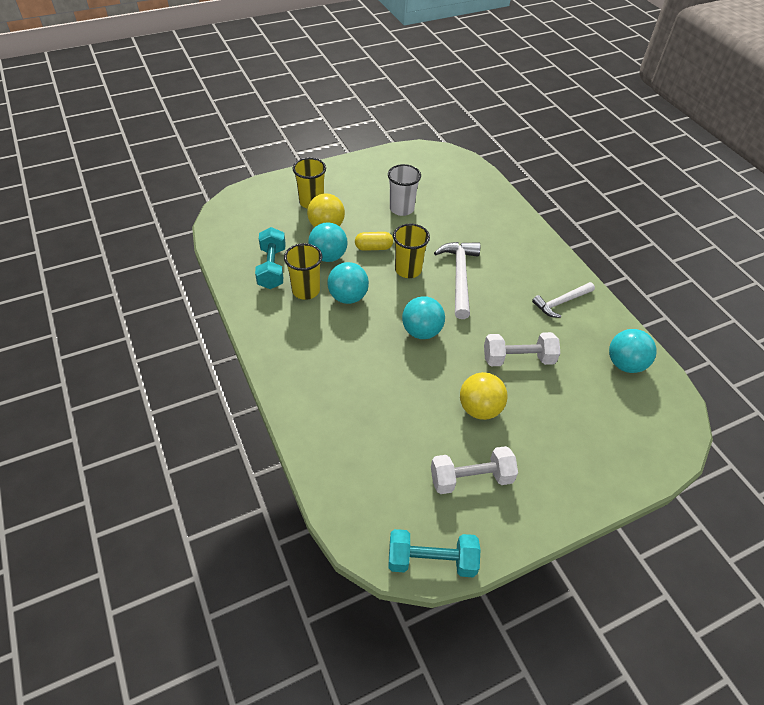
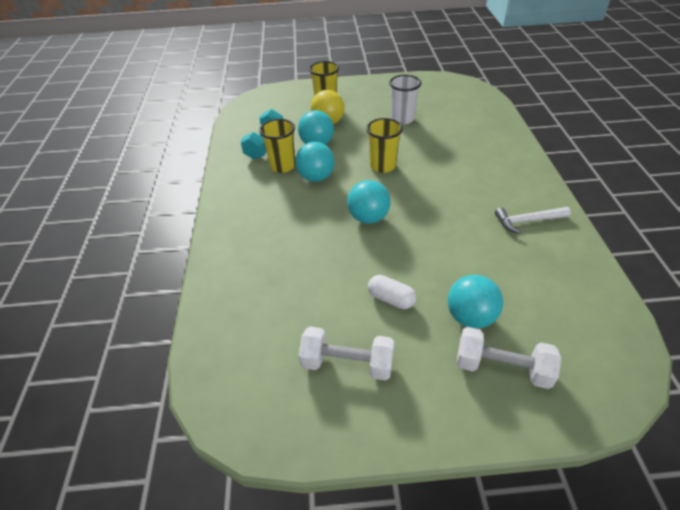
camera: 25 degrees right, 5 degrees down
yellow capsule [355,232,393,251] -> none
turquoise dumbbell [388,529,480,577] -> none
white hammer [434,242,480,319] -> none
yellow ball [460,372,508,420] -> white capsule [368,275,416,309]
white dumbbell [484,332,560,366] -> white dumbbell moved to [457,327,561,389]
turquoise ball [609,329,657,373] -> turquoise ball moved to [447,275,503,329]

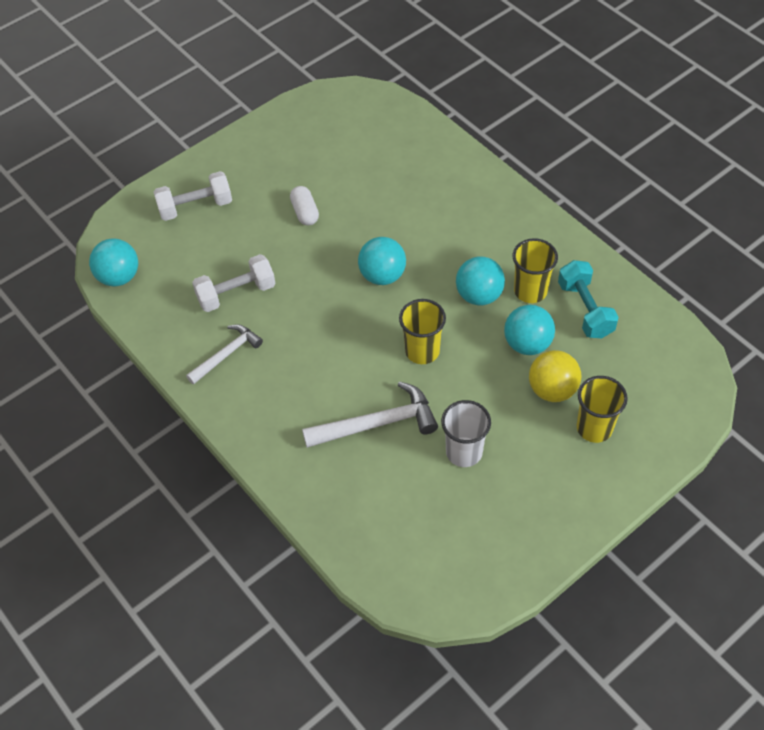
camera: 145 degrees right, 10 degrees up
white dumbbell [299,327,394,381] -> white dumbbell moved to [192,254,276,312]
white capsule [368,275,416,309] -> white capsule turned 75 degrees clockwise [290,186,319,225]
turquoise ball [447,275,503,329] -> turquoise ball moved to [89,238,138,287]
none -> white hammer [302,381,438,448]

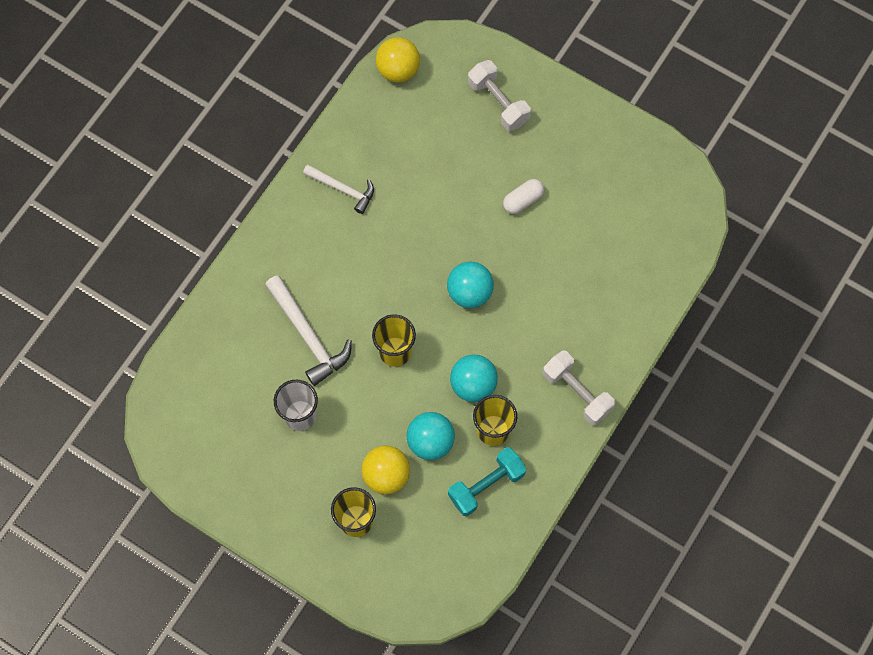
camera: 70 degrees right, 15 degrees up
turquoise ball [89,238,138,287] -> yellow ball [376,37,420,82]
white dumbbell [192,254,276,312] -> white dumbbell moved to [543,350,615,425]

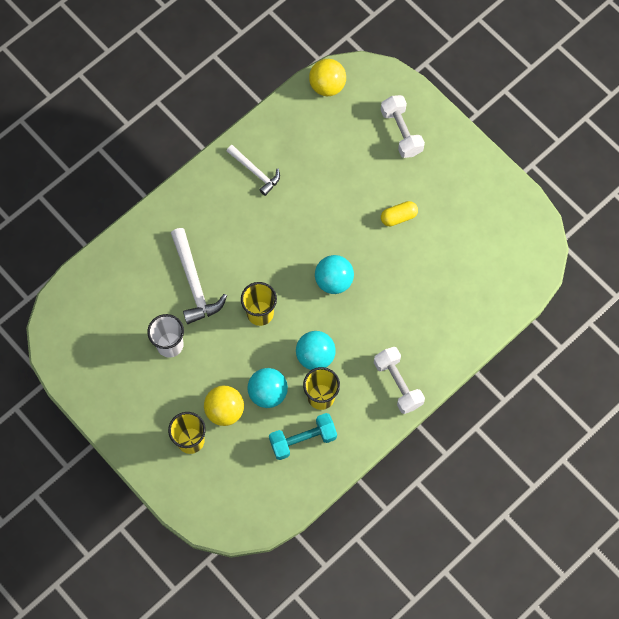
camera: 15 degrees right, 0 degrees up
white capsule [503,179,544,214] -> yellow capsule [381,201,418,226]

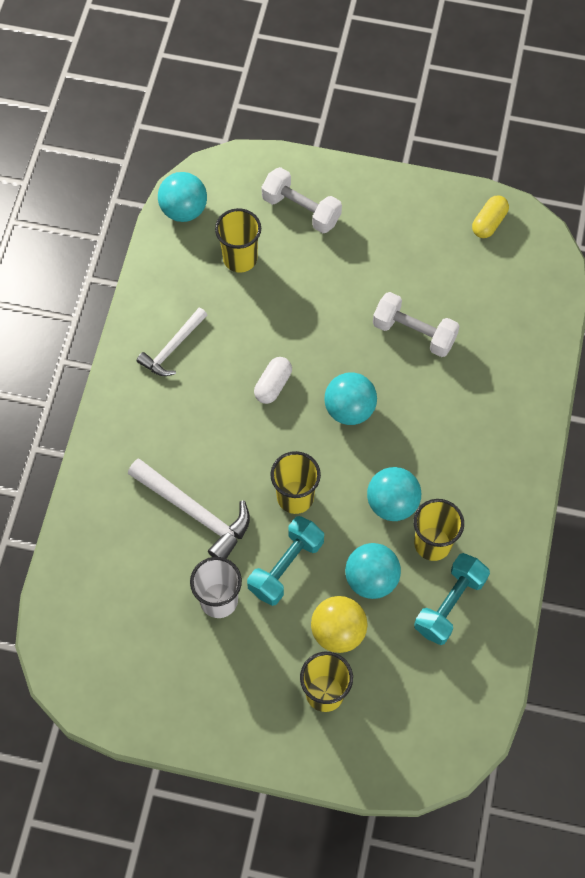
camera: 35 degrees left, 5 degrees down
white hammer [227,145,280,196] -> white hammer turned 120 degrees clockwise [137,308,207,376]
yellow ball [309,59,346,96] -> turquoise ball [158,172,207,222]
white dumbbell [374,347,425,414] -> white dumbbell moved to [373,292,460,357]
yellow capsule [381,201,418,226] -> yellow capsule moved to [472,196,509,238]
none -> yellow cup [215,208,261,273]
none -> turquoise dumbbell [247,516,324,606]
none -> white capsule [254,357,292,404]

